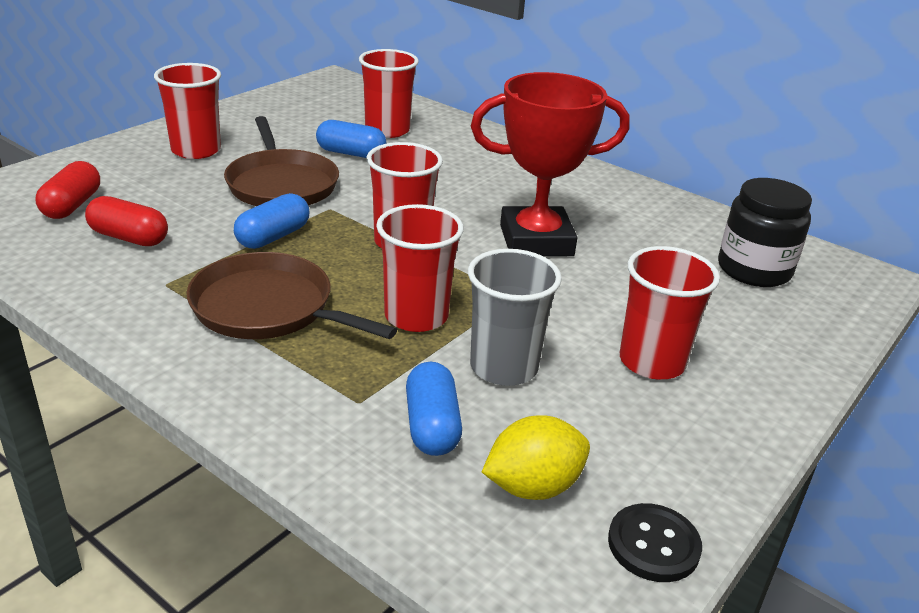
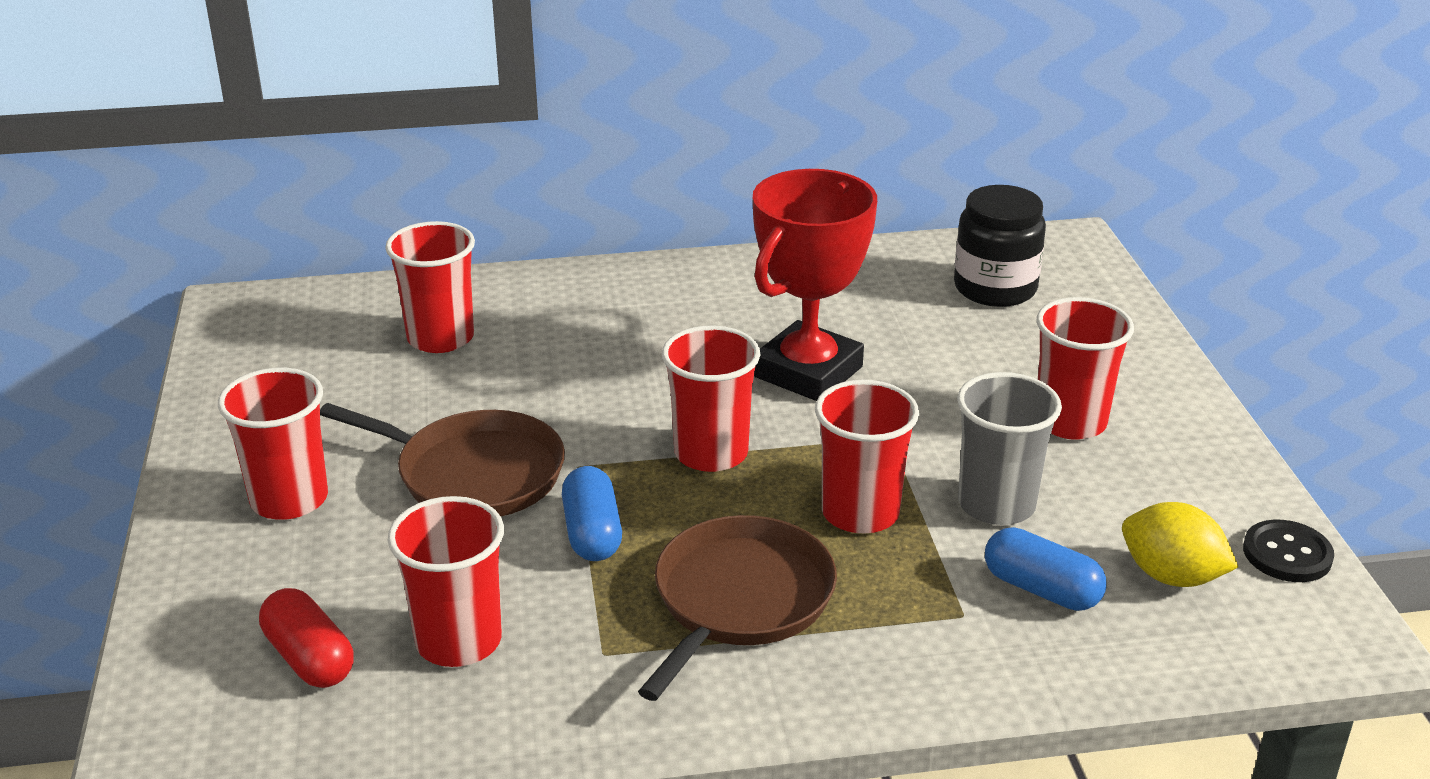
camera: 45 degrees left, 0 degrees up
red capsule [85,196,168,246] -> red cup [388,496,504,667]
brown pan [187,252,397,339] -> brown pan turned 135 degrees clockwise [638,515,837,701]
blue capsule [316,120,387,158] -> none
yellow lemon [482,415,590,500] -> yellow lemon turned 75 degrees counterclockwise [1122,502,1238,587]

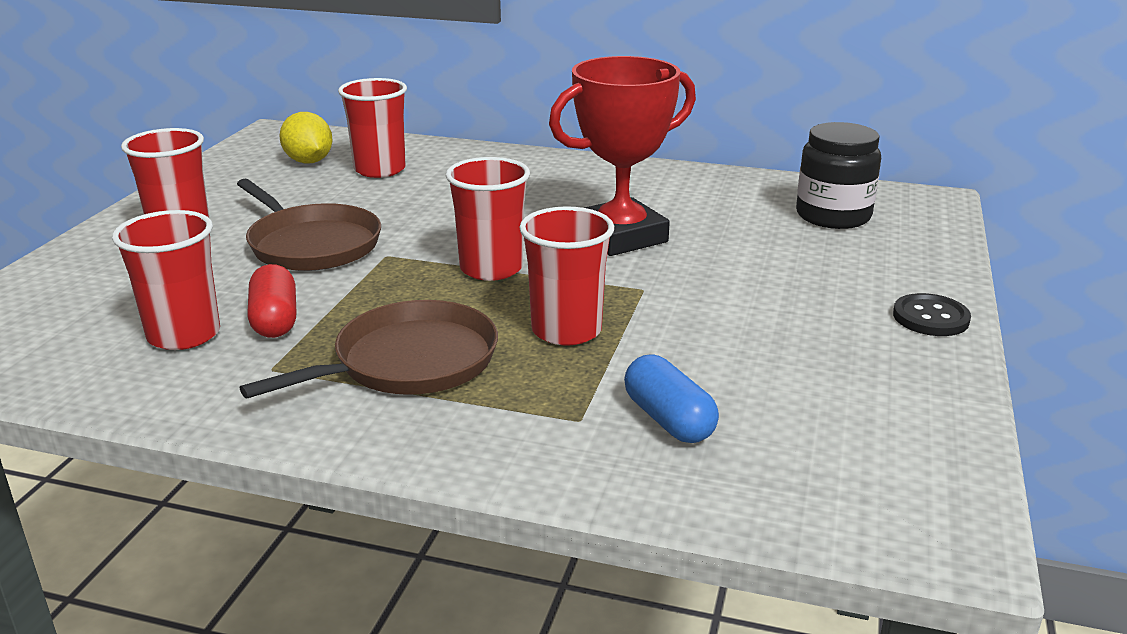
camera: 25 degrees right, 5 degrees down
red capsule [259,588,354,688] -> red capsule moved to [247,264,296,338]
blue capsule [562,466,622,561] -> none
grey cup [957,372,1062,525] -> none
red cup [1037,297,1134,440] -> none
yellow lemon [1122,502,1238,587] -> yellow lemon moved to [279,112,332,164]
black button [1243,519,1334,582] -> black button moved to [893,293,971,336]

